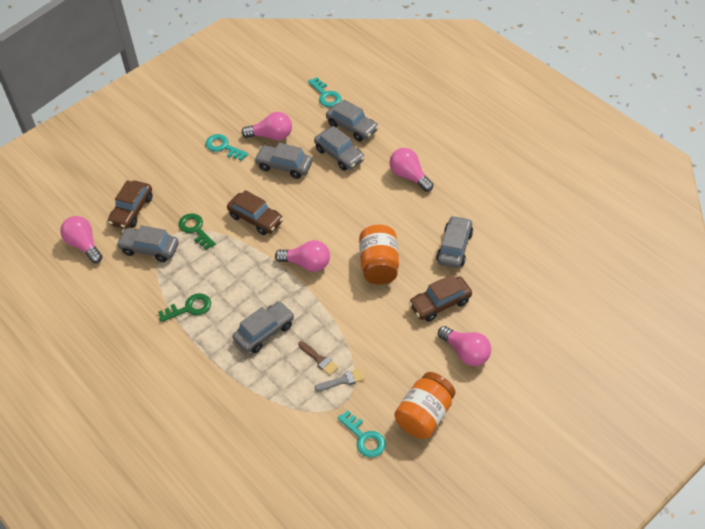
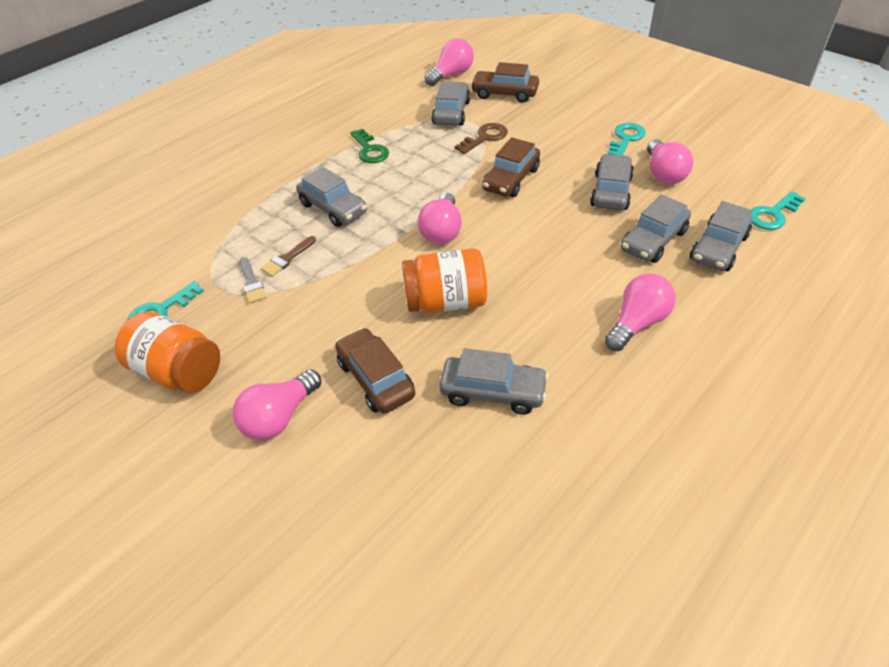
camera: 85 degrees right, 5 degrees down
green key [178,213,216,250] -> brown key [455,123,508,154]

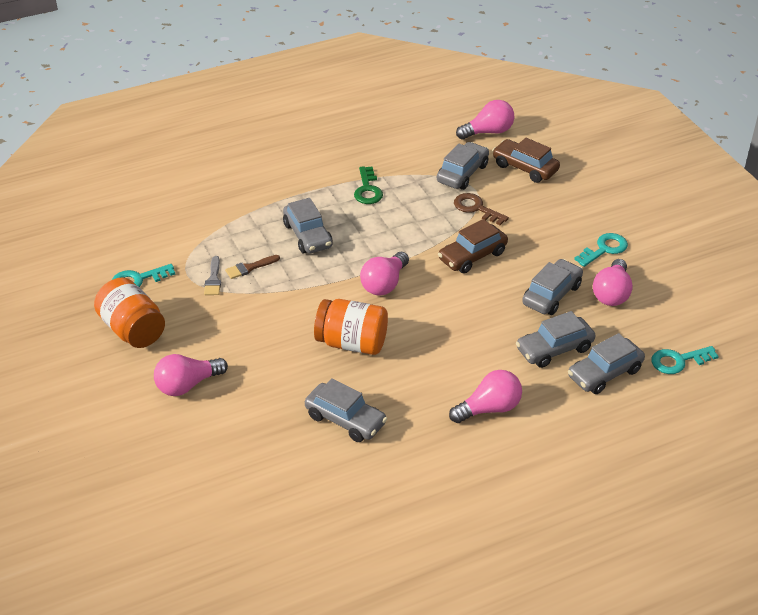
camera: 20 degrees right, 5 degrees down
brown car [335,328,415,414] -> none
brown key [455,123,508,154] -> brown key turned 120 degrees counterclockwise [454,193,509,225]

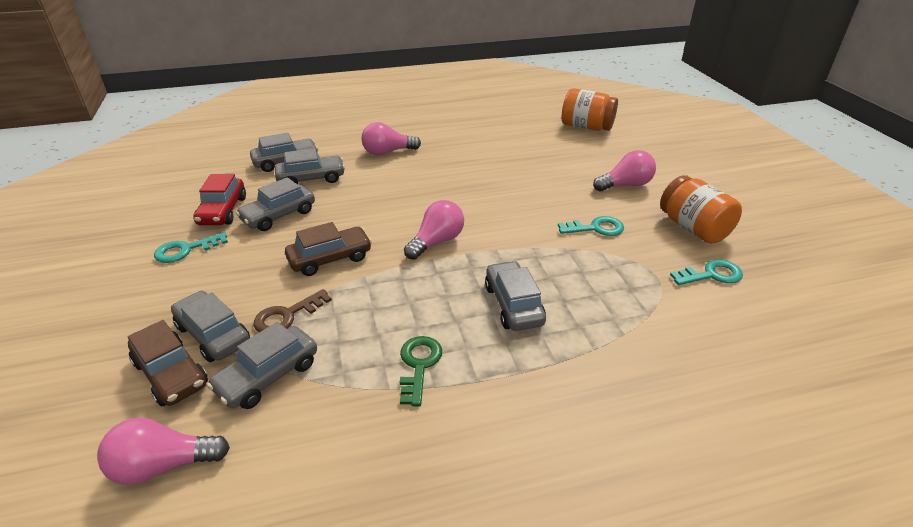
camera: 170 degrees left, 5 degrees down
grey brush [204,256,221,295] -> none
brown brush [225,255,280,279] -> none
grey car [305,378,387,442] -> grey car moved to [171,291,250,362]
orange jar [314,299,388,355] -> orange jar moved to [562,88,618,131]
brown key [454,193,509,225] -> brown key turned 90 degrees clockwise [254,289,332,332]
pink light bulb [593,259,633,306] -> red car [193,174,246,225]
turquoise key [651,346,719,374] -> turquoise key moved to [558,216,624,236]

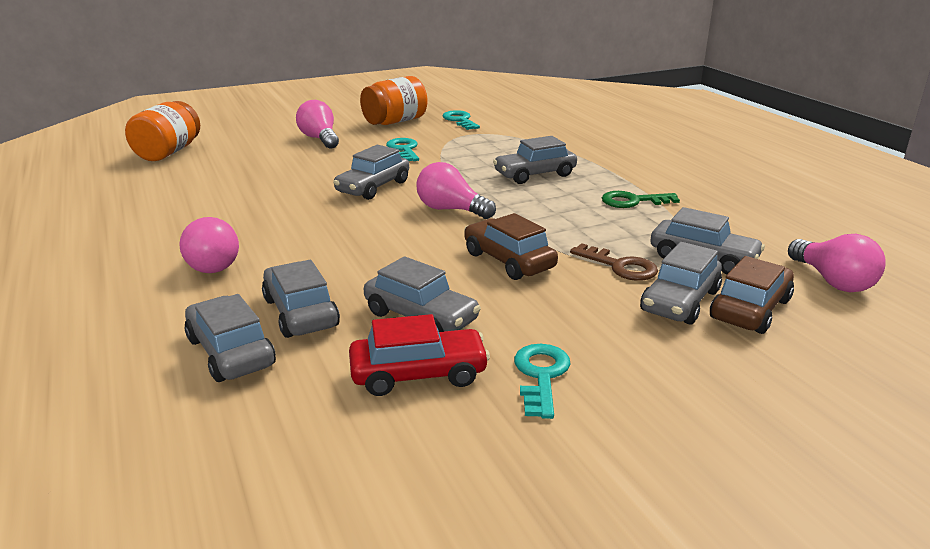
camera: 100 degrees left, 10 degrees down
turquoise key [154,232,228,263] -> turquoise key turned 135 degrees counterclockwise [514,344,570,419]
none -> grey car [333,145,409,200]

